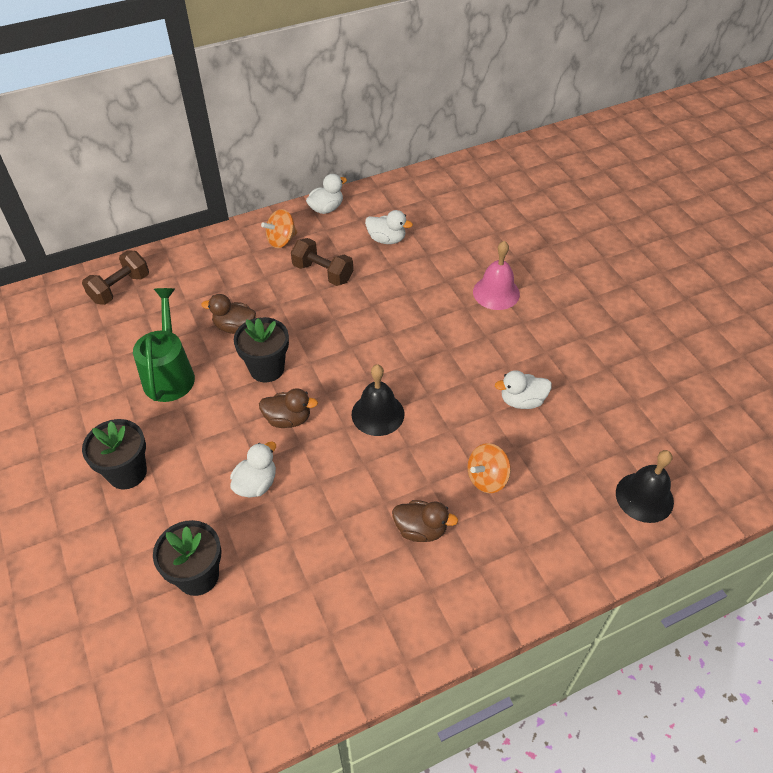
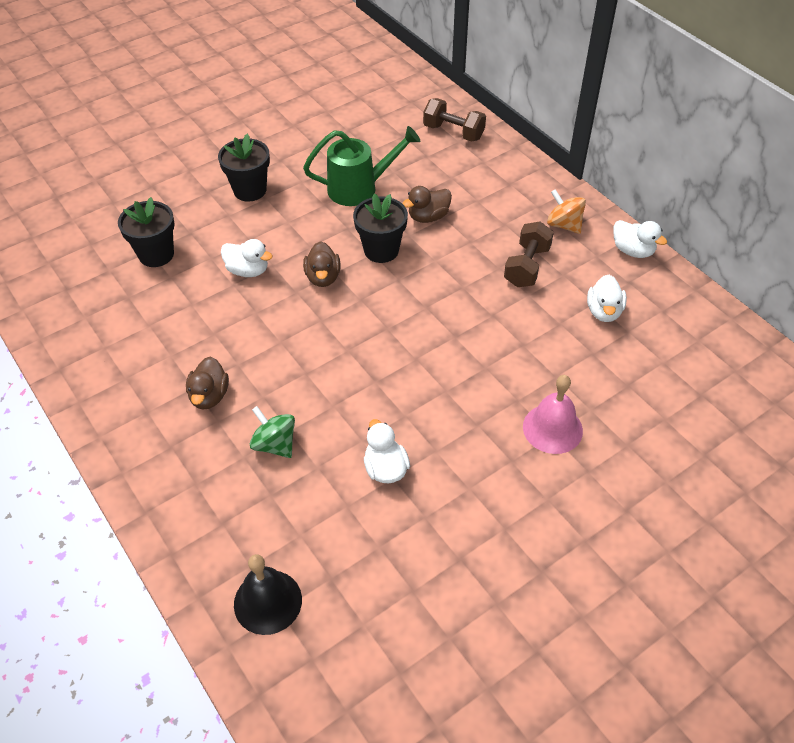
camera: 80 degrees right, 0 degrees up
brown duck [201,294,256,334] -> brown duck turned 120 degrees counterclockwise [402,186,452,223]
black bell [352,364,404,436] -> none
orange spinning top [467,443,511,493] -> green spinning top [250,406,295,458]

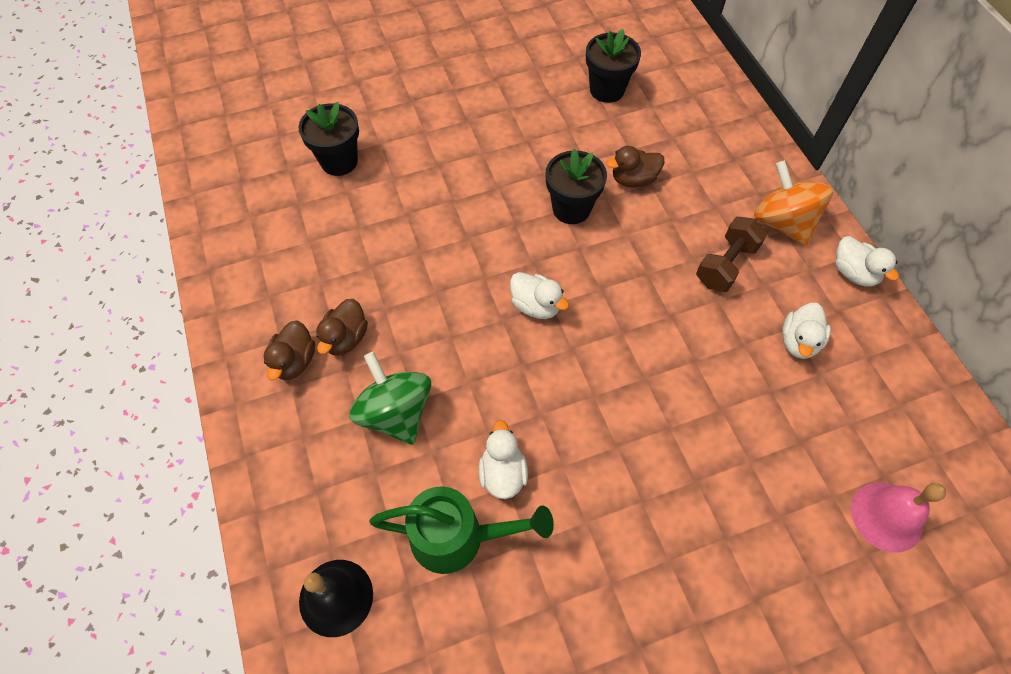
camera: 15 degrees right, 10 degrees up
black flower pot [218,134,270,202] -> black flower pot moved to [586,29,641,103]
white duck [221,239,273,277] -> white duck moved to [510,272,569,319]
green spinning top [250,406,295,458] -> green spinning top [349,352,431,445], size x1.50
green watering can [303,126,420,206] -> green watering can moved to [369,486,554,574]
brown duck [303,241,341,287] -> brown duck moved to [264,320,315,380]
brown dumbbell [423,98,486,142] -> none
pink bell [523,375,583,454] -> pink bell moved to [851,483,946,553]
orange spinning top [547,189,586,234] -> orange spinning top [754,160,833,246], size x1.50

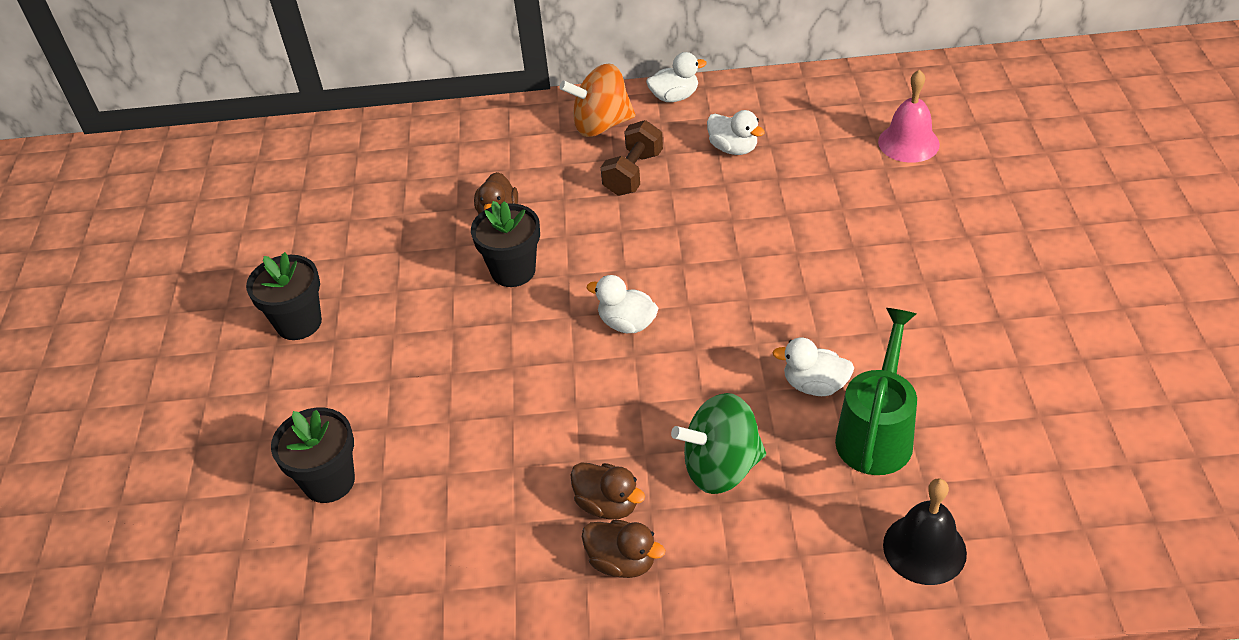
camera: 70 degrees left, 15 degrees down
white duck [510,272,569,319] -> white duck turned 120 degrees counterclockwise [587,275,658,333]
black flower pot [586,29,641,103] -> black flower pot moved to [246,252,322,340]
brown dumbbell [696,217,767,292] -> brown dumbbell turned 60 degrees clockwise [600,120,663,196]

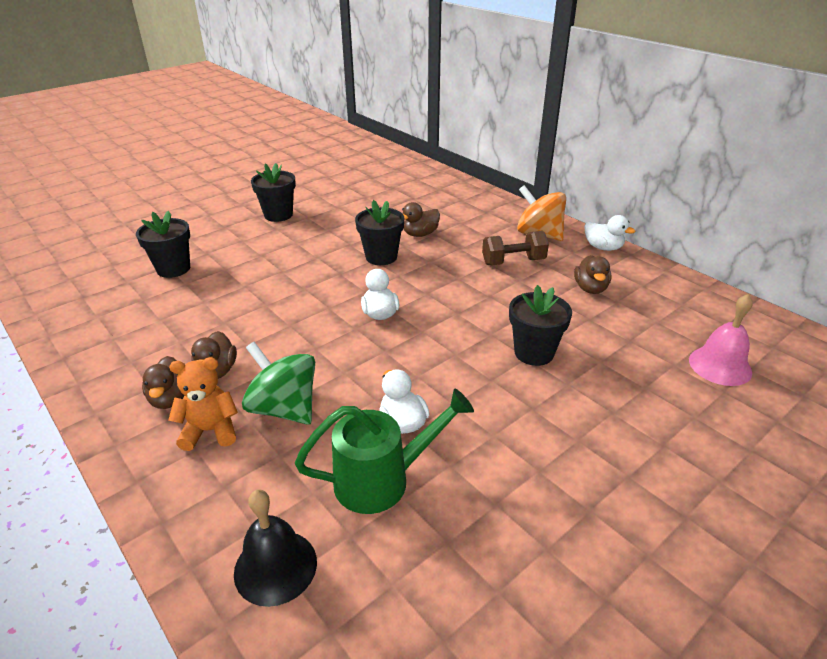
camera: 50 degrees right, 10 degrees down
white duck [707,110,765,155] -> brown duck [574,255,612,294]
none -> orange teddy bear [168,357,238,451]
none -> black flower pot [509,285,572,366]

